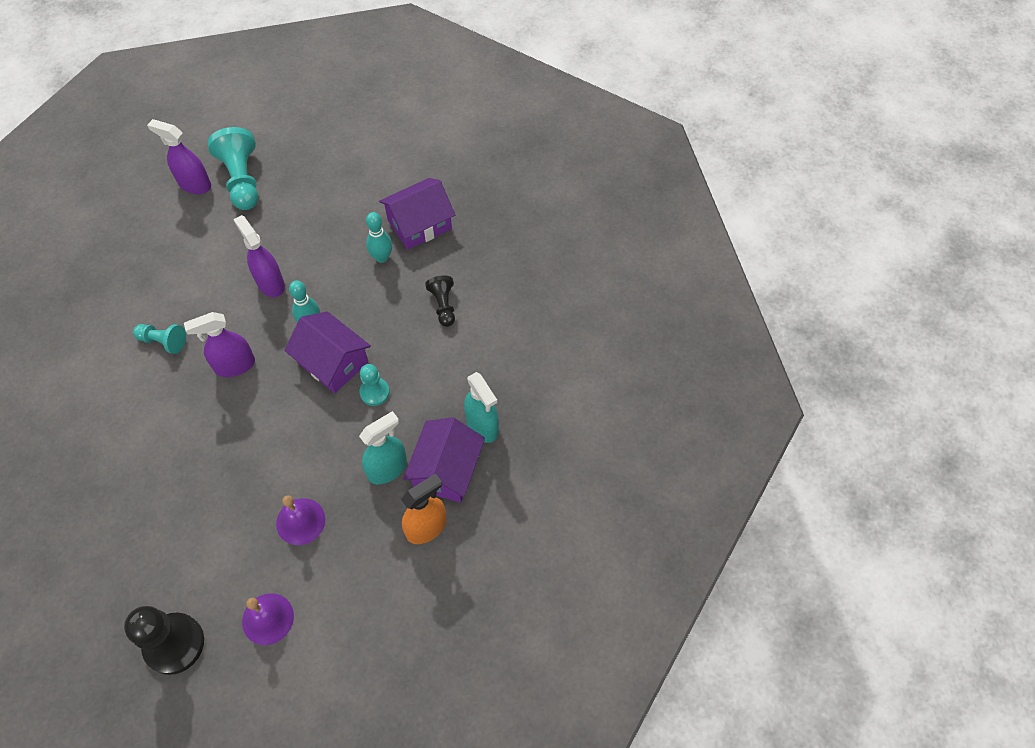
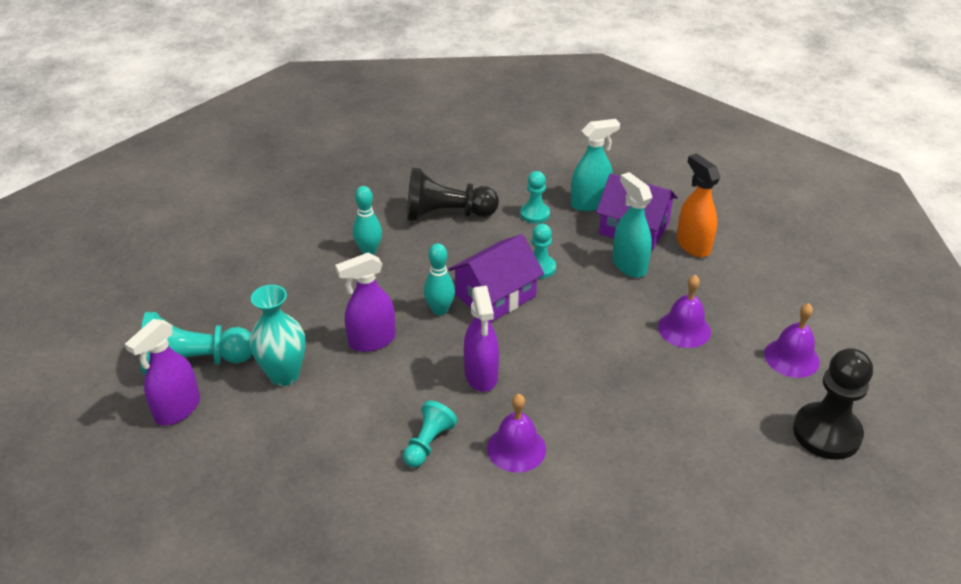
camera: 80 degrees left, 20 degrees down
purple house [379,178,455,250] -> none
black pawn [425,276,455,327] -> black pawn [407,168,499,221], size x1.75
none -> turquoise vase [250,285,306,386]
none -> purple bell [487,394,546,473]
none -> turquoise pawn [520,171,550,223]

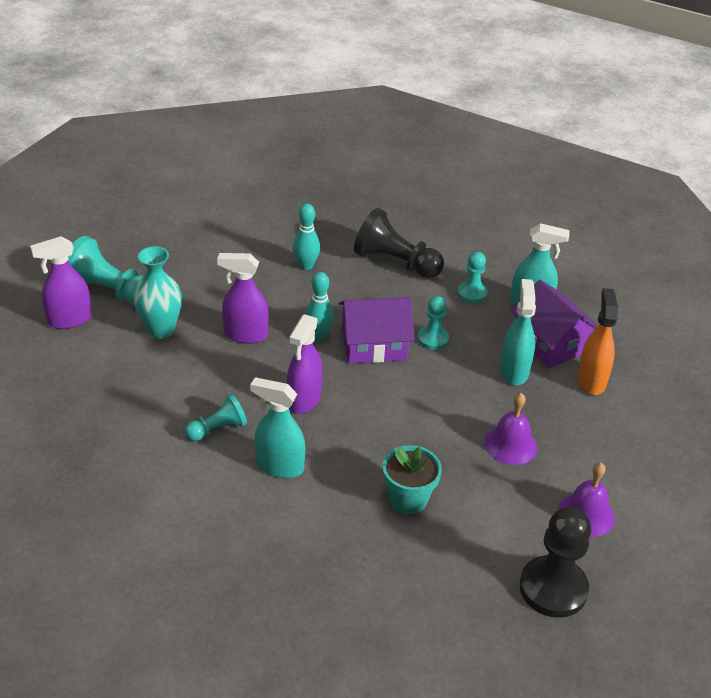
camera: 30 degrees right, 0 degrees up
purple bell [487,394,546,473] -> turquoise spray bottle [250,377,305,478]
none -> turquoise flower pot [382,445,442,514]

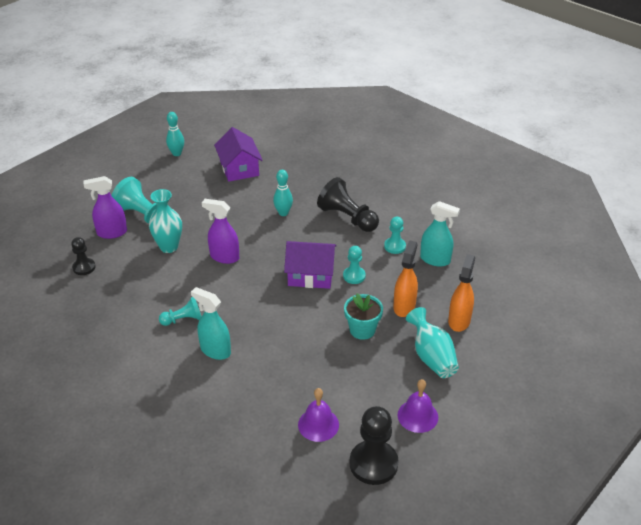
camera: 15 degrees right, 0 degrees up
purple spray bottle [287,314,322,414] -> none
turquoise bowling pin [305,272,334,341] -> turquoise bowling pin moved to [166,112,184,156]
turquoise flower pot [382,445,442,514] -> turquoise flower pot moved to [344,293,383,340]
purple bell [484,393,537,465] -> purple bell moved to [298,388,339,442]
turquoise spray bottle [500,279,536,385] -> orange spray bottle [393,240,418,317]
purple house [510,280,598,368] -> purple house moved to [214,127,263,182]
none -> black pawn [71,237,96,275]
none -> turquoise vase [406,307,459,378]

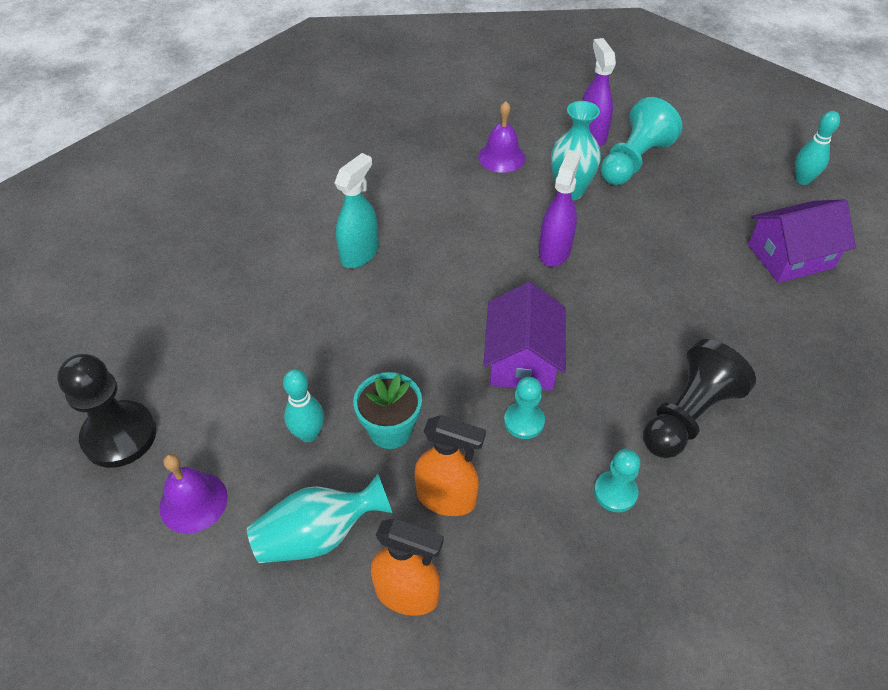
camera: 90 degrees right, 10 degrees up
black pawn [71,237,96,275] -> none
turquoise pawn [159,297,202,326] -> none
turquoise bowling pin [273,170,293,216] -> turquoise bowling pin moved to [283,369,324,442]
purple bell [298,388,339,442] -> purple bell moved to [478,101,526,173]
turquoise spray bottle [420,201,460,267] -> none

